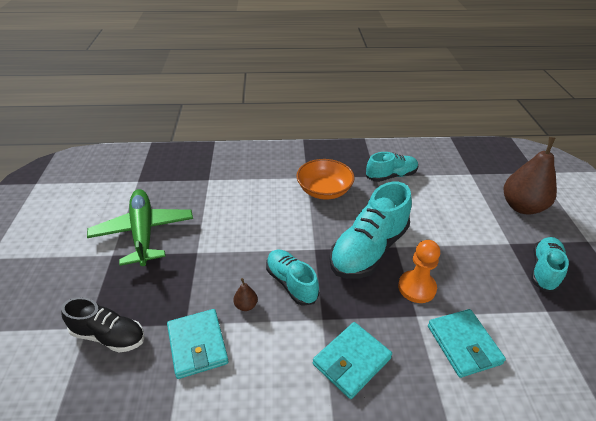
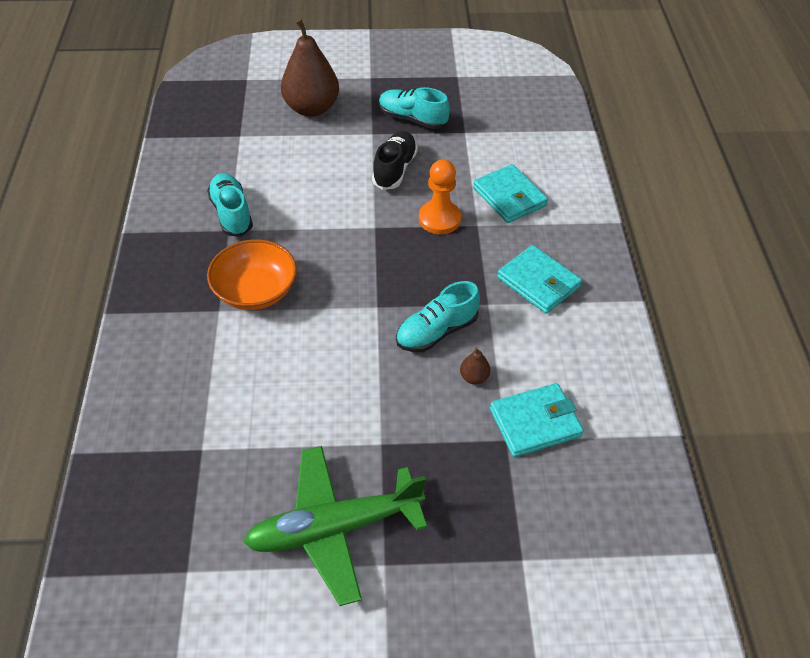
camera: 90 degrees left, 10 degrees up
black shoe [61,297,145,353] -> black shoe moved to [372,131,418,190]
turquoise shoe [330,182,412,279] -> none
turquoise wallet [428,309,506,378] -> turquoise wallet turned 75 degrees clockwise [473,164,548,223]

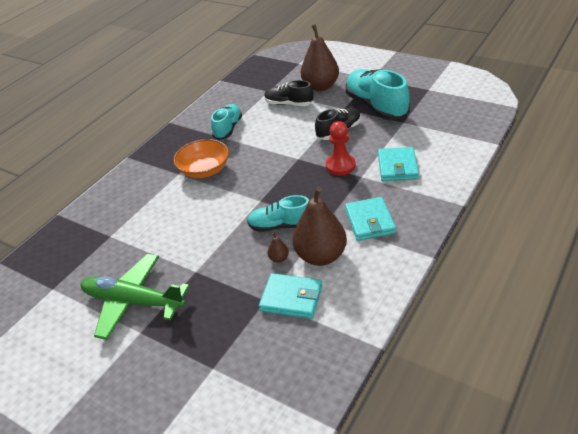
camera: 40 degrees right, 10 degrees down
turquoise shoe [379,87,450,129] -> turquoise shoe [345,69,410,120], size x1.66
orange pawn [419,159,461,234] -> red pawn [326,121,356,175]
none -> black shoe [264,80,314,106]
none -> brown pear [292,187,347,266]

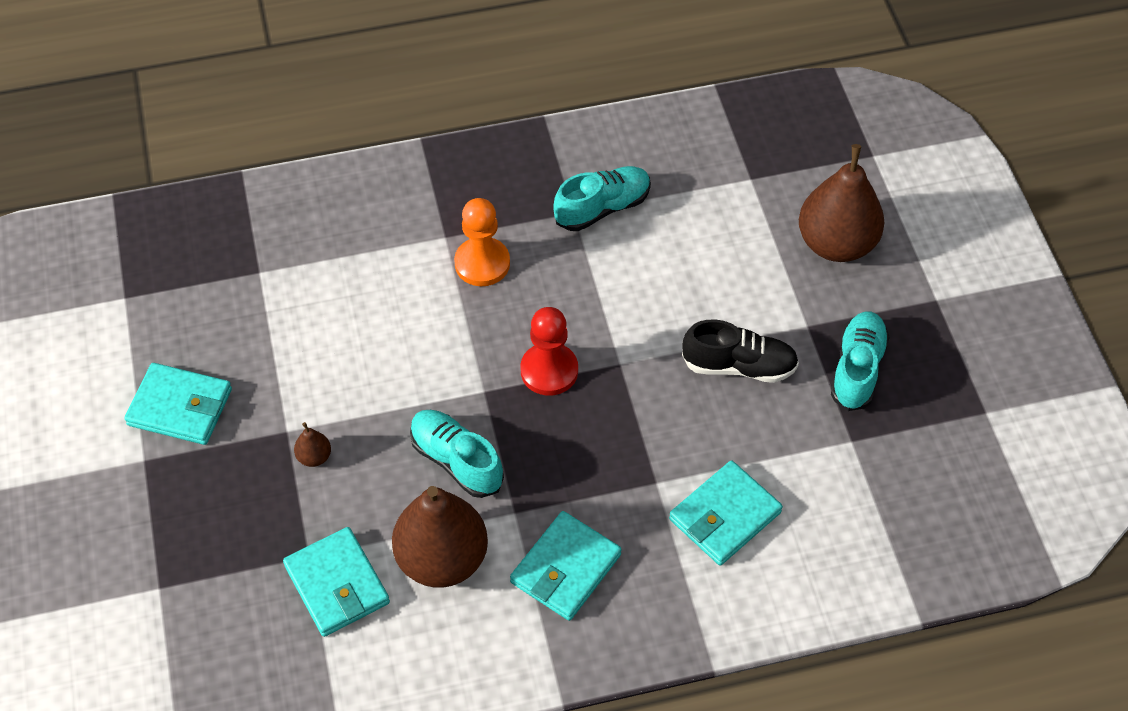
camera: 40 degrees right, 15 degrees up
green plane [81,254,189,340] -> turquoise wallet [124,363,232,445]
orange bowl [173,139,229,178] -> orange pawn [454,198,510,286]
black shoe [264,80,314,106] -> none
brown pear [268,232,289,263] -> brown pear moved to [294,422,331,467]
red pawn [326,121,356,175] -> red pawn moved to [520,307,578,396]
turquoise shoe [345,69,410,120] -> turquoise shoe [831,312,890,411], size x0.60

